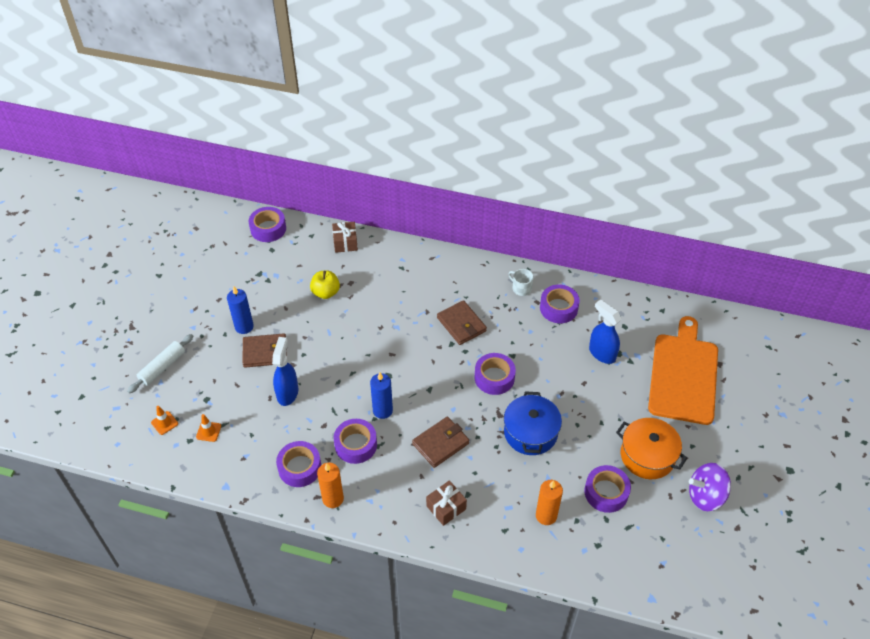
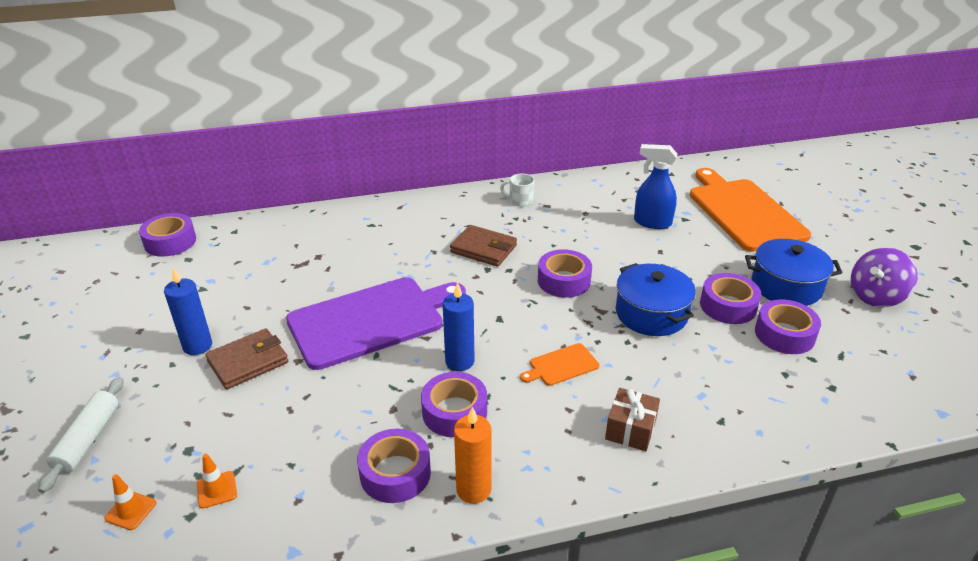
camera: 30 degrees left, 15 degrees down
blue spray bottle [272,337,298,406] -> none
yellow apple [310,270,340,299] -> none
brown gift [332,222,358,253] -> none
brown wallet [412,417,470,468] -> orange cutting board [520,343,600,386]
orange candle [536,480,563,525] -> none
purple tape [540,285,580,323] -> purple tape moved to [700,273,761,324]
orange pot [616,418,687,479] -> blue pot [745,239,842,306]
none -> purple cutting board [286,277,466,370]

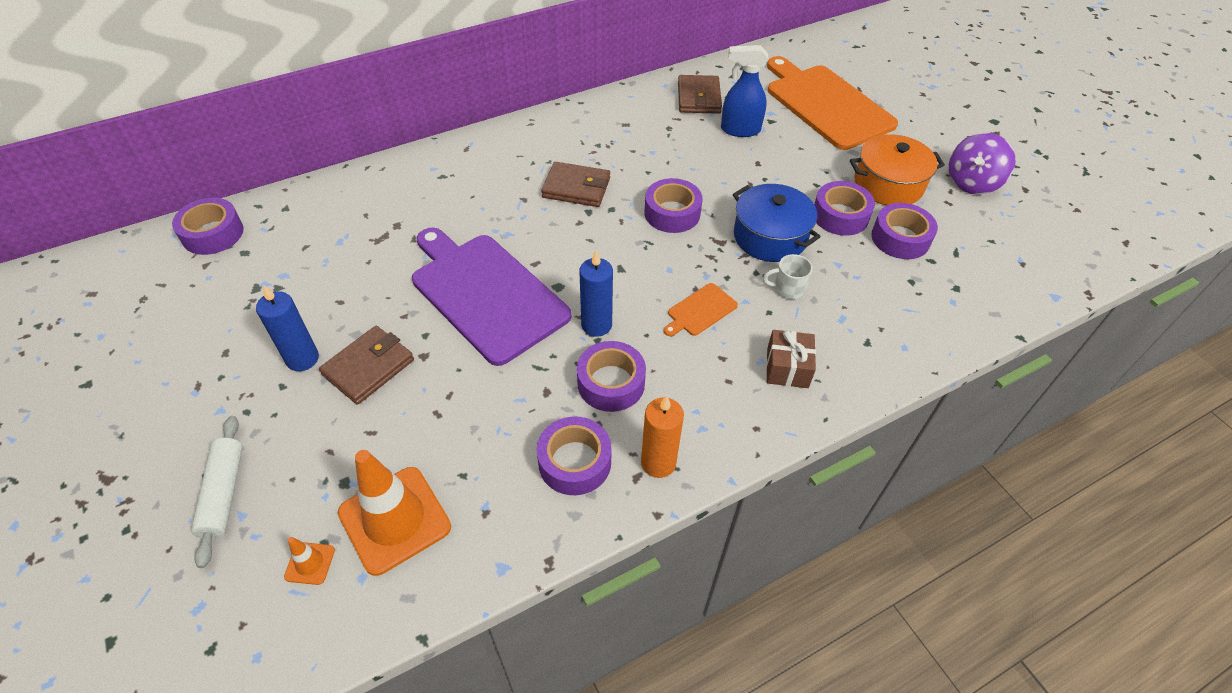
camera: 15 degrees left, 15 degrees up
orange traffic cone [197,454,237,509] -> orange traffic cone [338,450,451,576], size x2.30
purple cutting board [286,277,466,370] -> purple cutting board turned 90 degrees counterclockwise [412,228,571,366]
white mug [500,174,534,206] -> white mug moved to [763,254,813,299]
blue pot [745,239,842,306] -> orange pot [850,134,945,205]
none -> brown wallet [678,75,722,114]

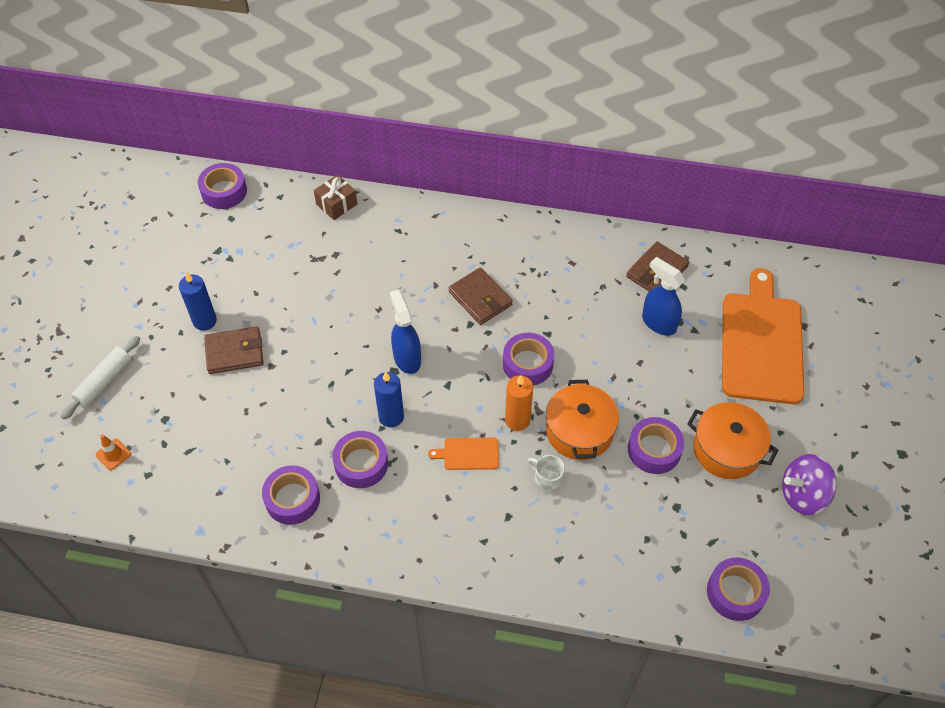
camera: 40 degrees right, 5 degrees up
orange traffic cone [338,450,451,576] -> none
purple cutting board [412,228,571,366] -> none
orange candle [641,395,684,478] -> orange candle moved to [505,375,533,431]
blue pot [733,184,821,262] -> orange pot [546,380,619,460]
brown gift [766,330,816,388] -> brown gift moved to [314,175,357,220]
purple tape [871,203,938,259] -> purple tape moved to [707,558,770,621]
none -> blue spray bottle [390,290,421,374]

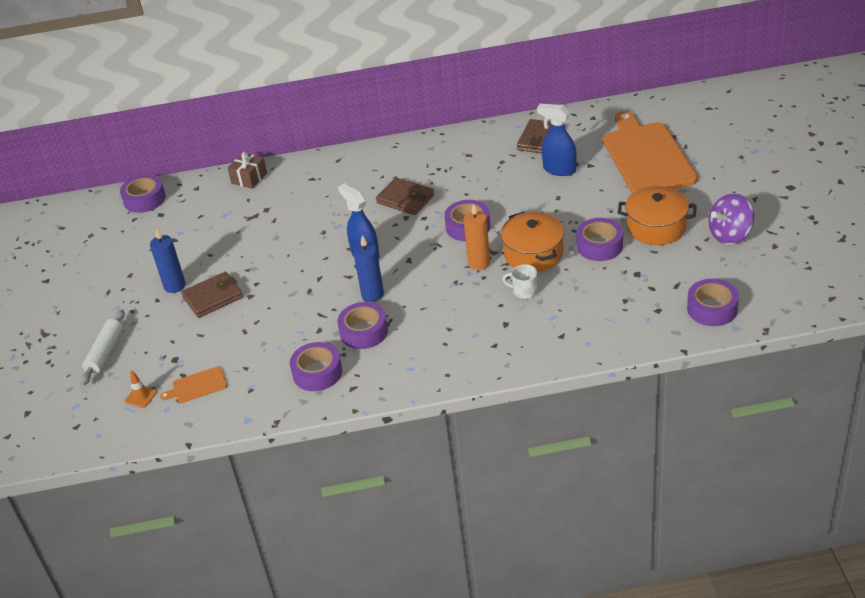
camera: 15 degrees left, 15 degrees down
orange cutting board [428,438,499,470] -> orange cutting board moved to [160,366,227,403]

